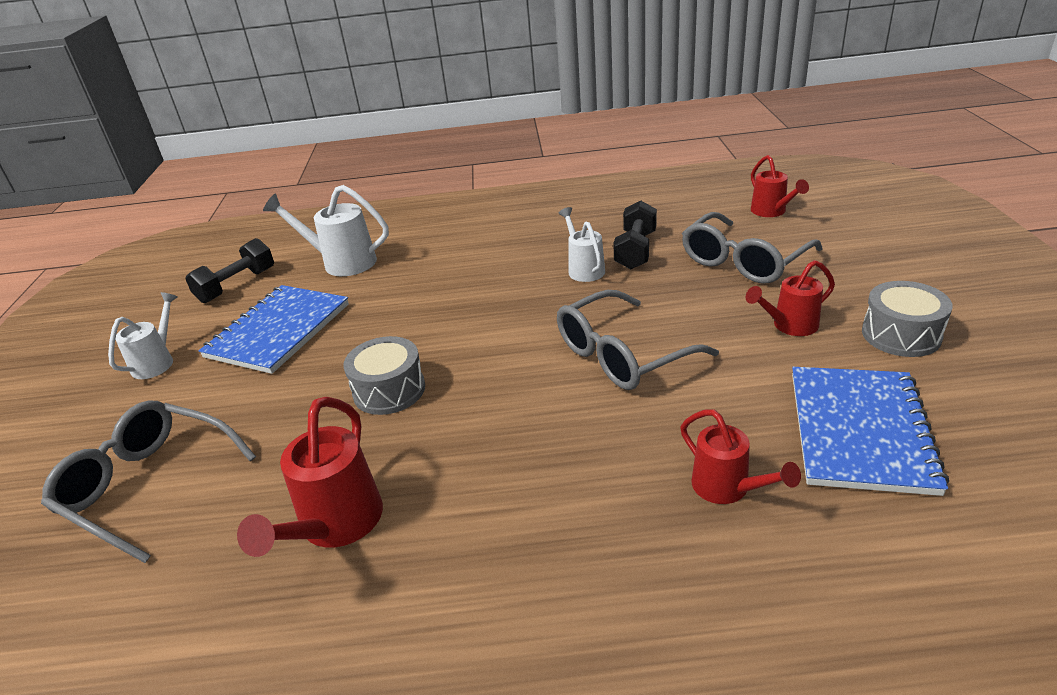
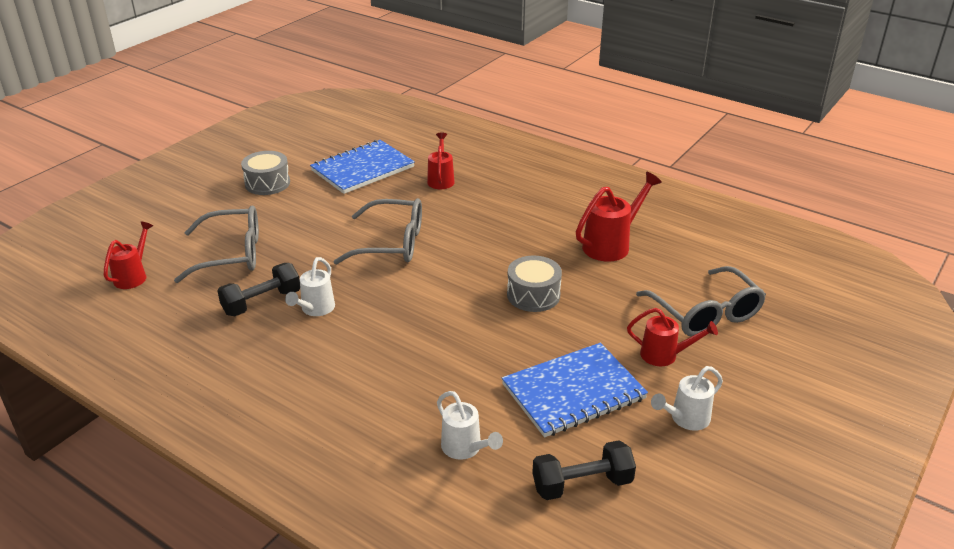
camera: 145 degrees left, 0 degrees up
white watering can [263,185,389,276] -> white watering can [437,391,503,460], size x0.66
red watering can [746,260,835,336] -> red watering can moved to [627,308,718,366]

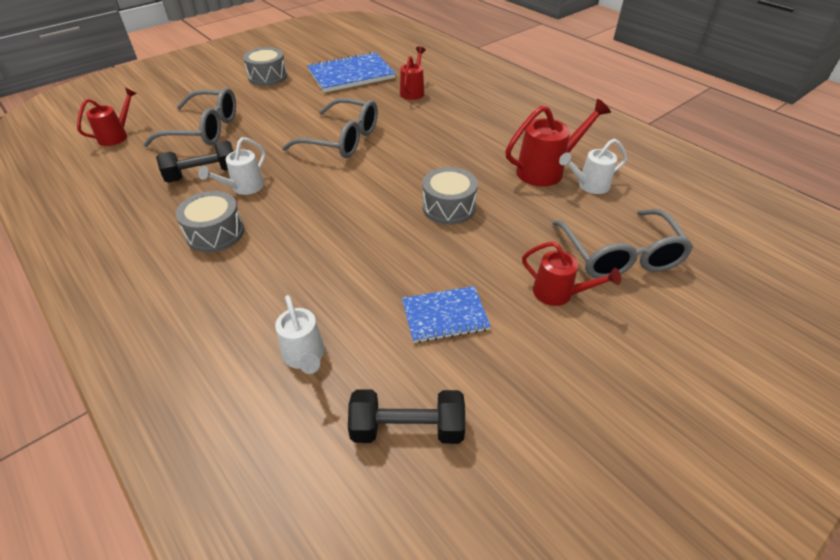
camera: 15 degrees right, 10 degrees up
blue notebook [502,343,648,437] -> blue notebook [402,286,491,343], size x0.61
white watering can [651,366,723,431] -> white watering can moved to [559,139,627,194]
none -> grey drum [176,191,244,253]

